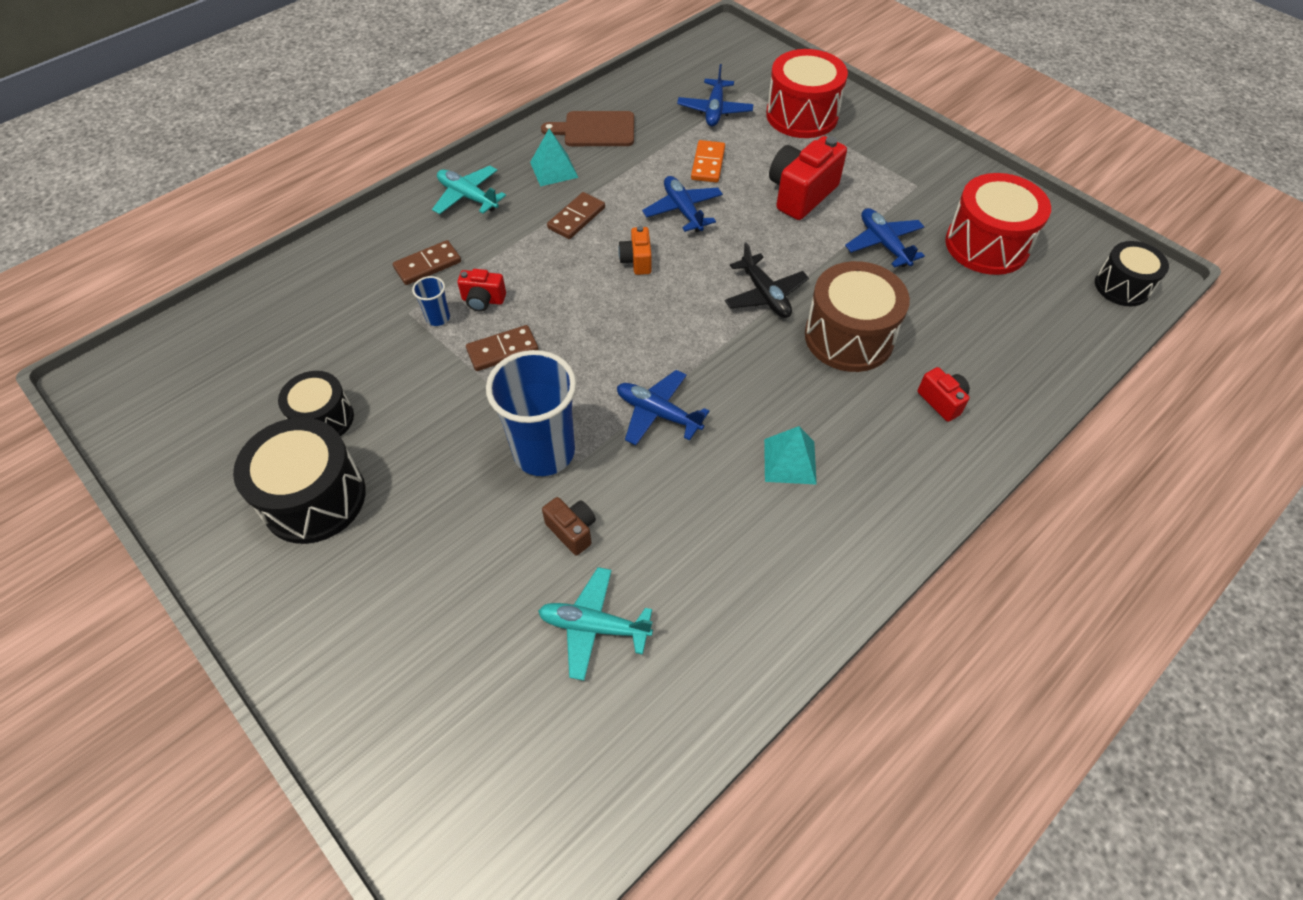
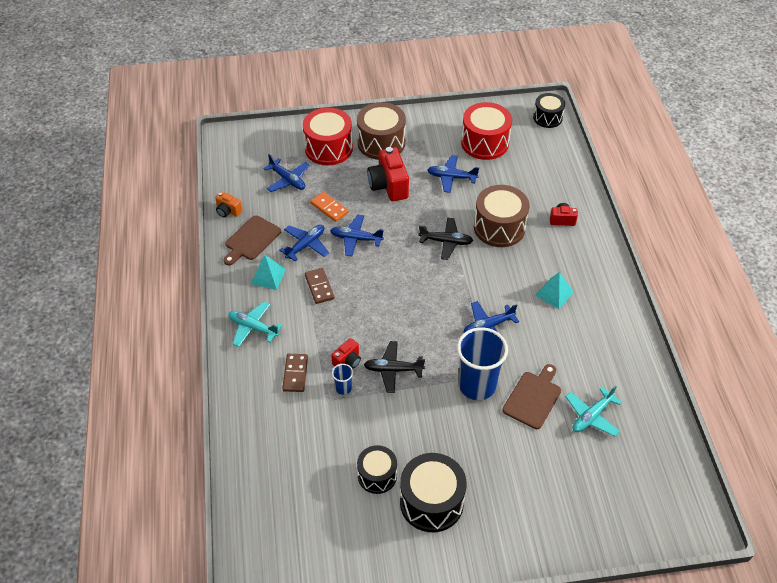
camera: 55 degrees left, 5 degrees down
turquoise plane [432,166,506,214] -> turquoise plane turned 45 degrees clockwise [228,301,283,347]
brown domino [466,325,539,371] -> black plane [364,341,425,393]
brown camera [542,497,596,555] -> brown cutting board [503,364,561,429]
orange camera [618,226,652,275] -> orange camera moved to [215,192,242,217]
none -> blue plane [279,225,329,262]
none -> brown drum [357,102,406,160]

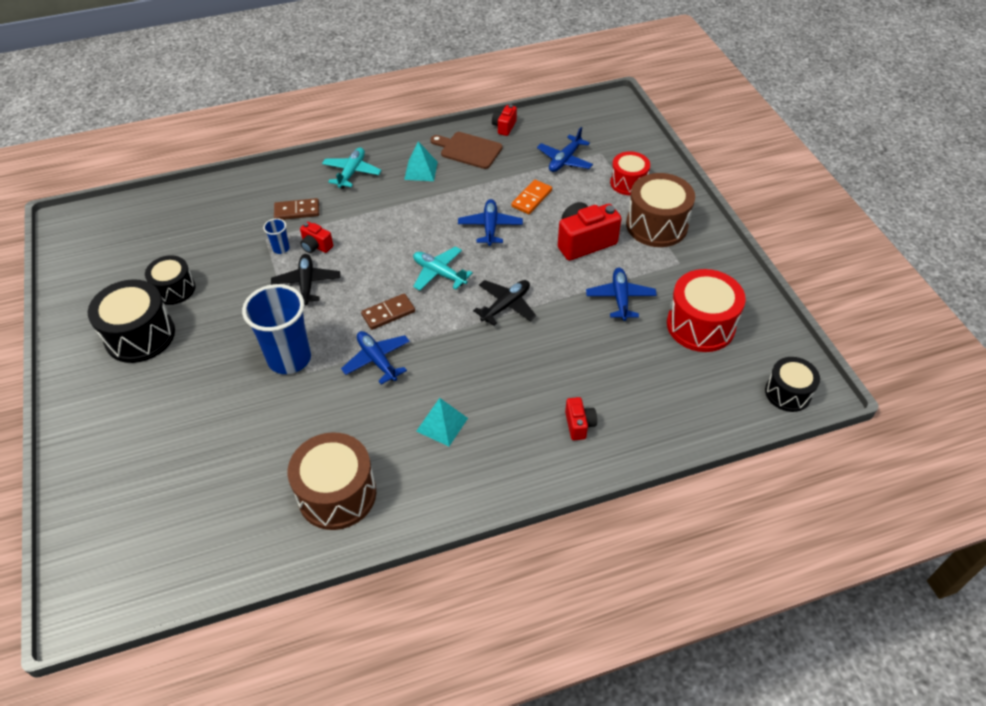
camera: 80 degrees right, 0 degrees up
orange camera [215,192,242,217] -> red camera [492,104,517,136]
blue plane [279,225,329,262] -> none
red drum [303,108,353,165] -> red drum [610,151,650,195], size x0.63
brown domino [305,268,334,304] -> brown domino moved to [361,293,415,330]
black plane [419,218,473,260] -> black plane turned 135 degrees counterclockwise [473,280,536,326]
brown drum [474,185,529,247] -> brown drum moved to [288,432,376,530]
brown cutting board [503,364,561,429] -> none
turquoise plane [565,385,622,436] -> turquoise plane moved to [413,246,473,291]

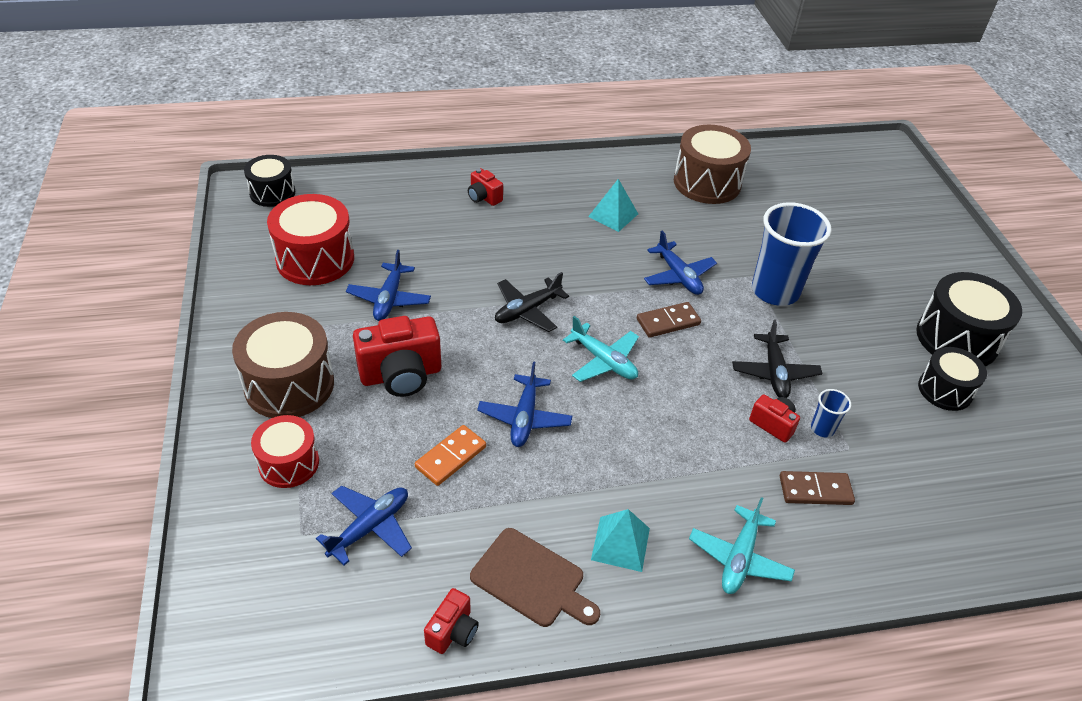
camera: 175 degrees left, 5 degrees down
red camera [565,397,597,440] -> red camera turned 45 degrees counterclockwise [468,168,503,206]

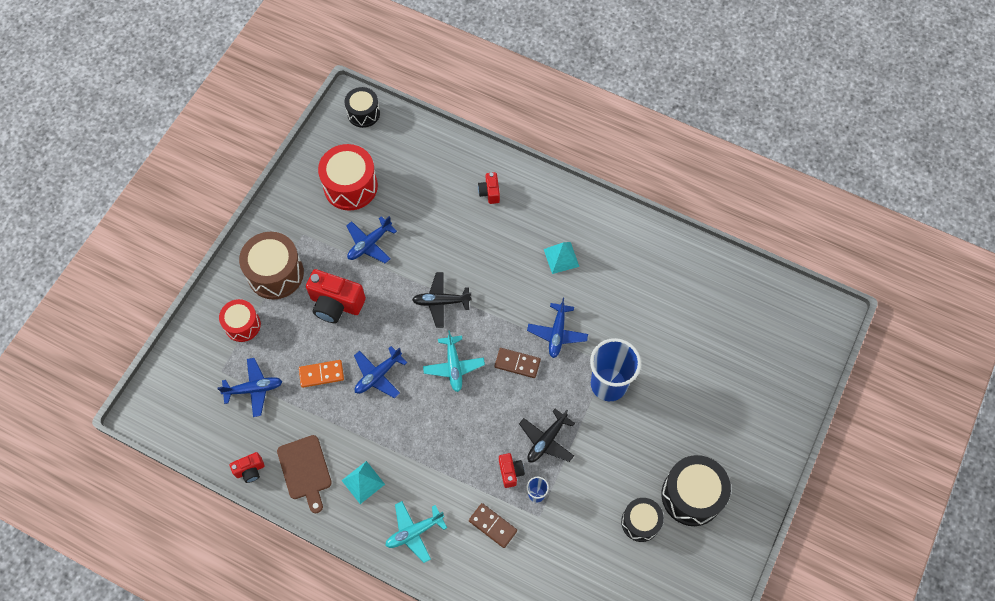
camera: 40 degrees right, 20 degrees up
brown drum [674,125,751,204] -> none

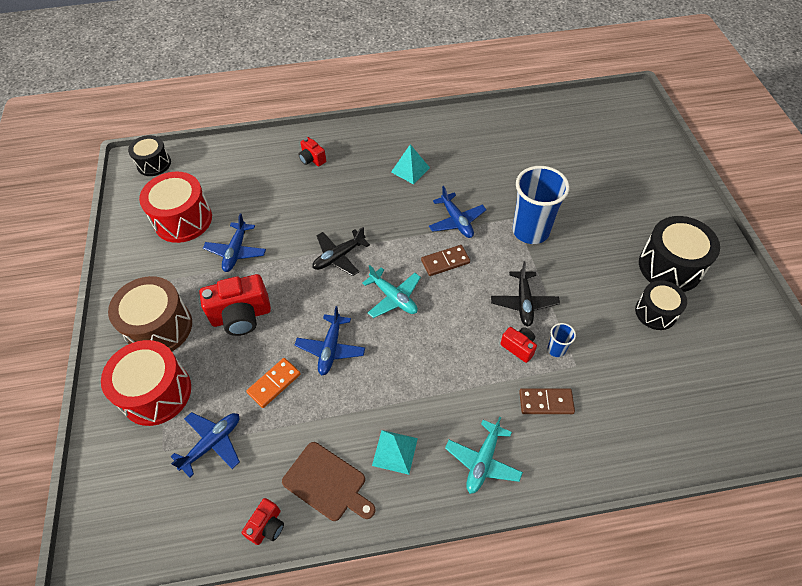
camera: 35 degrees left, 10 degrees down
red drum [219,299,261,342] -> red drum [101,340,191,426], size x1.60

